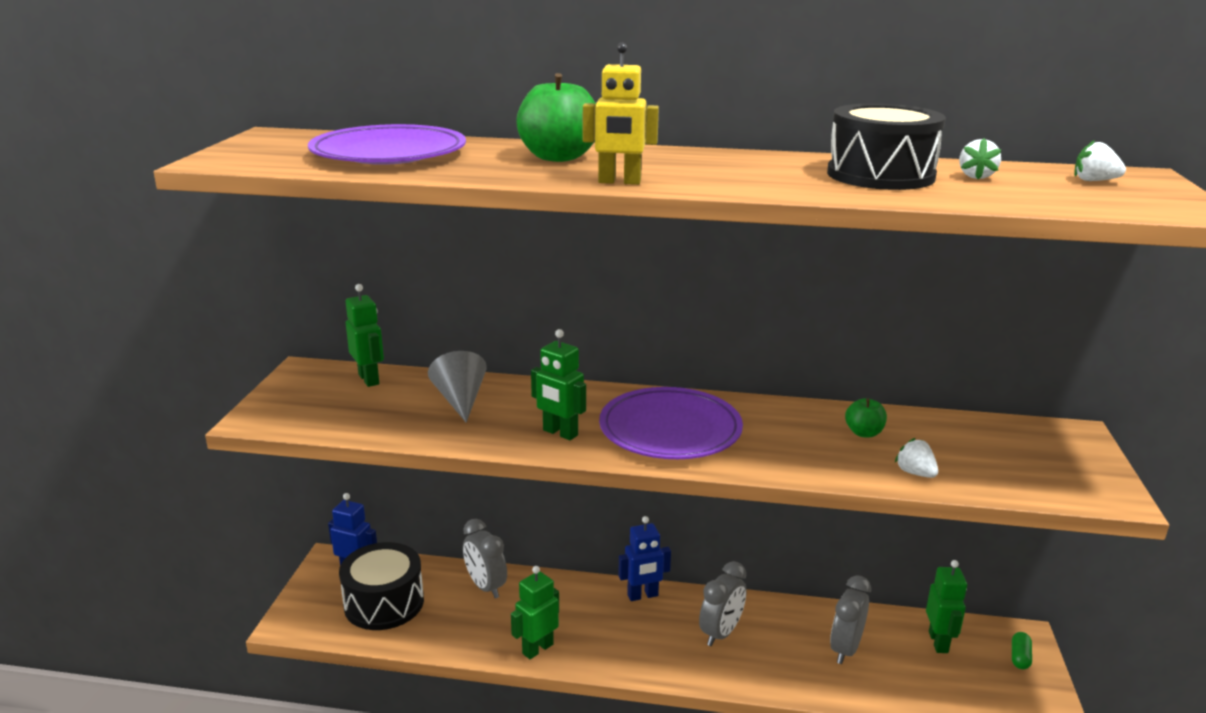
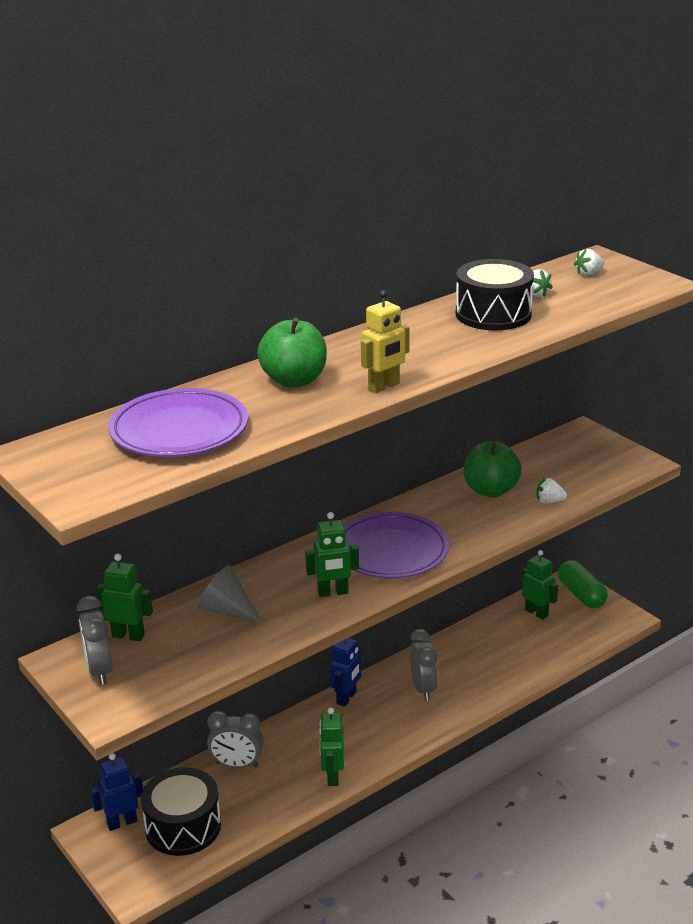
camera: 45 degrees left, 5 degrees up
grey clock [830,575,871,664] -> grey clock moved to [77,596,113,685]
green apple [845,398,887,438] -> green apple [464,441,522,497], size x1.89
green capsule [1012,632,1032,669] -> green capsule [558,560,608,608], size x2.00

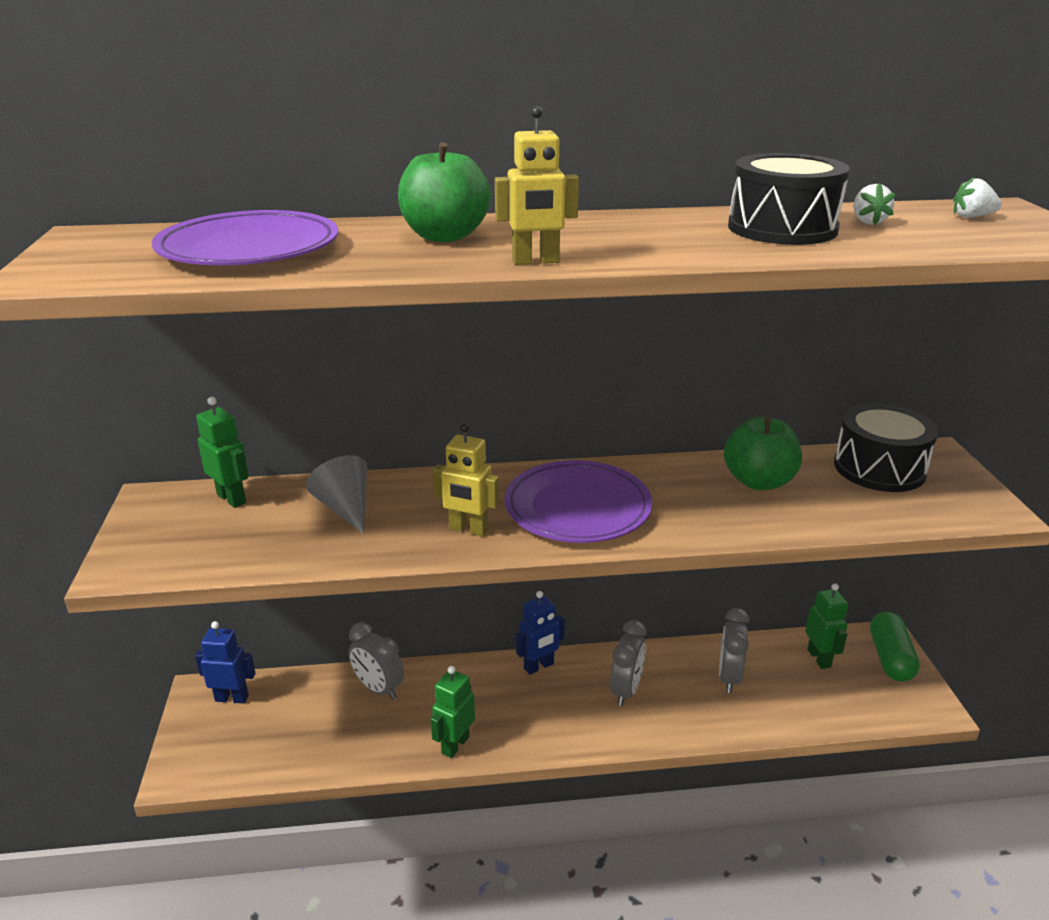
camera: 30 degrees right, 0 degrees up
grey clock [77,596,113,685] -> grey clock moved to [719,608,749,693]
black drum [141,767,221,856] -> black drum moved to [834,403,938,492]
green robot [305,512,359,597] -> yellow robot [433,423,499,536]
white strawberry [536,478,567,504] -> none

